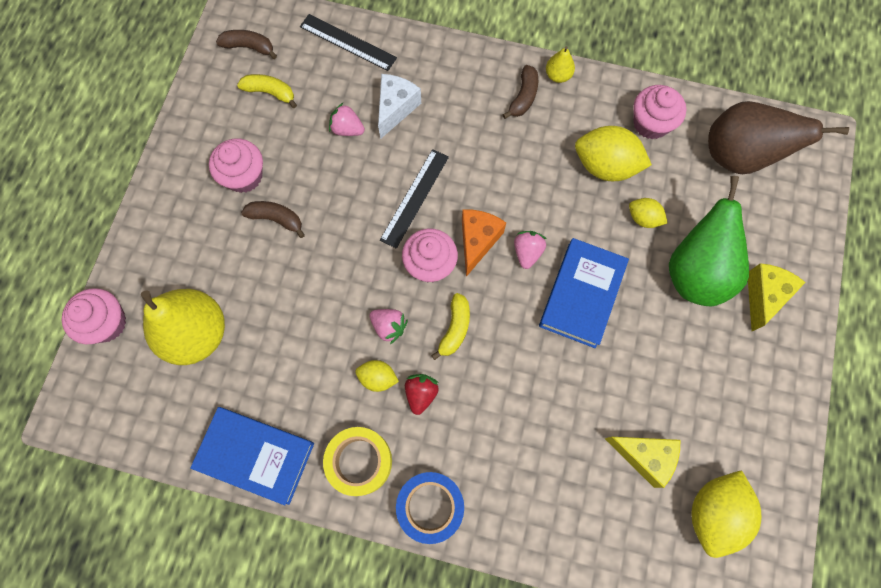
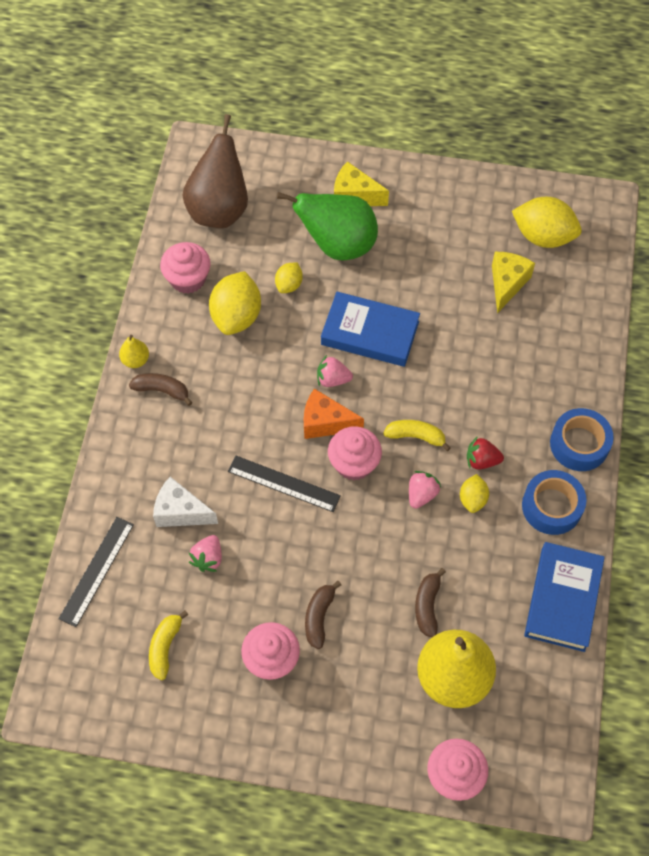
camera: 95 degrees left, 10 degrees down
brown banana [216,30,277,59] -> brown banana moved to [415,568,446,637]
yellow tape [323,427,392,496] -> blue tape [522,470,587,535]

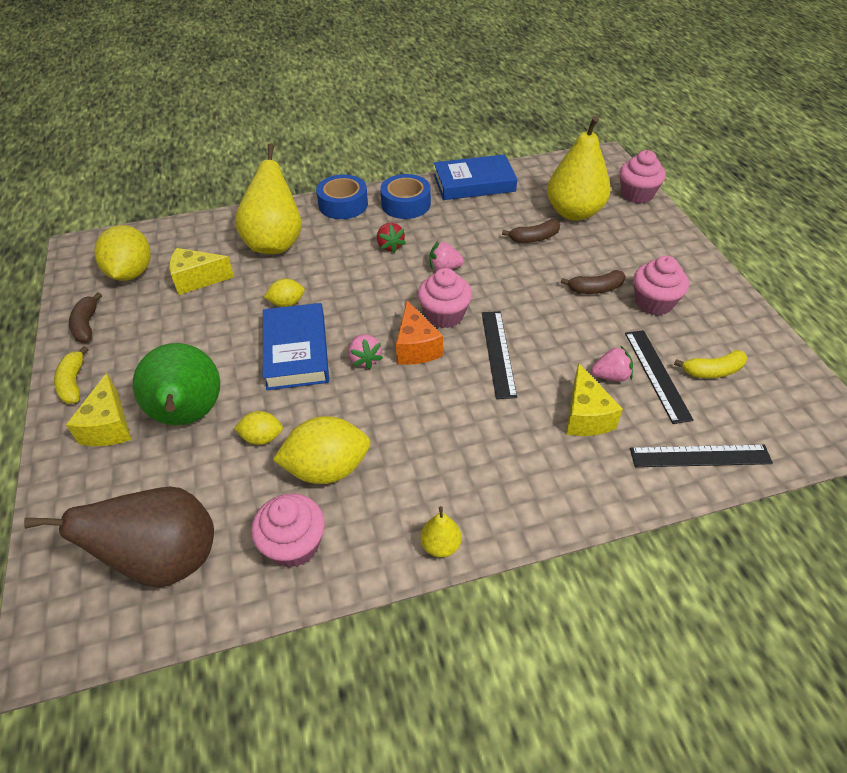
camera: 115 degrees left, 15 degrees down
brown banana [129,373,193,406] -> brown banana moved to [69,292,102,343]
white cheese [153,477,218,527] -> yellow cheese [566,363,623,436]
yellow banana [384,420,451,451] -> yellow banana moved to [54,346,88,404]
yellow lemon [460,474,489,513] -> yellow lemon moved to [264,279,305,307]
none -> yellow pear [235,143,302,254]
none -> black ruler [625,330,694,424]

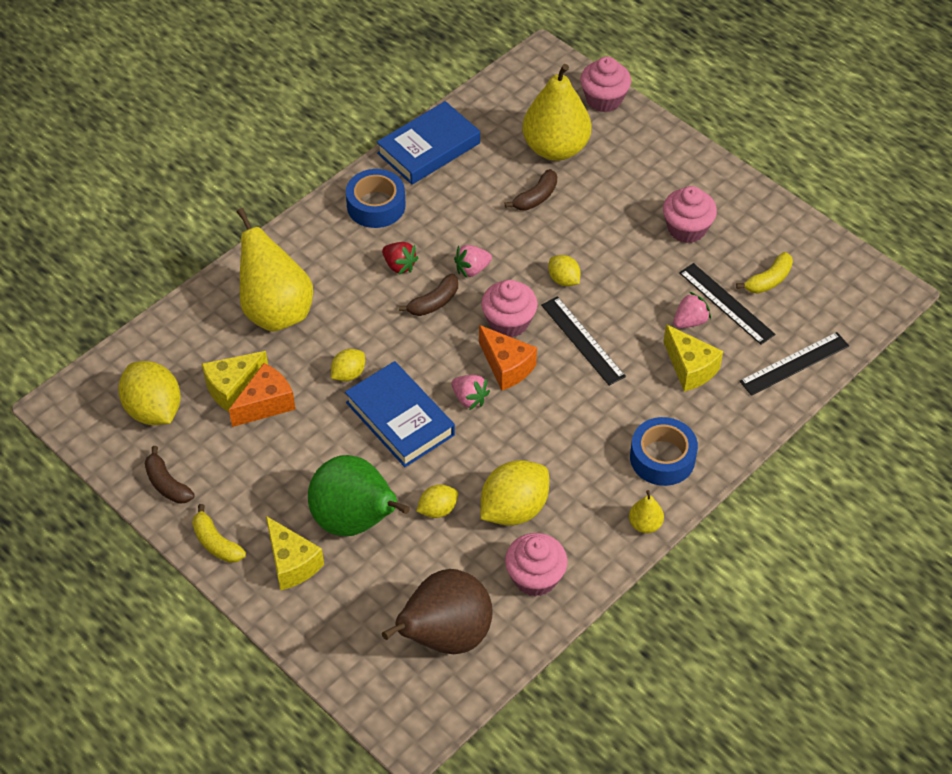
camera: 30 degrees left, 5 degrees up
blue tape [316,174,368,219] -> blue tape moved to [630,417,698,486]
brown banana [561,270,626,294] -> brown banana moved to [399,274,458,316]
none -> orange cheese [229,363,296,427]
none -> yellow lemon [548,255,581,286]

